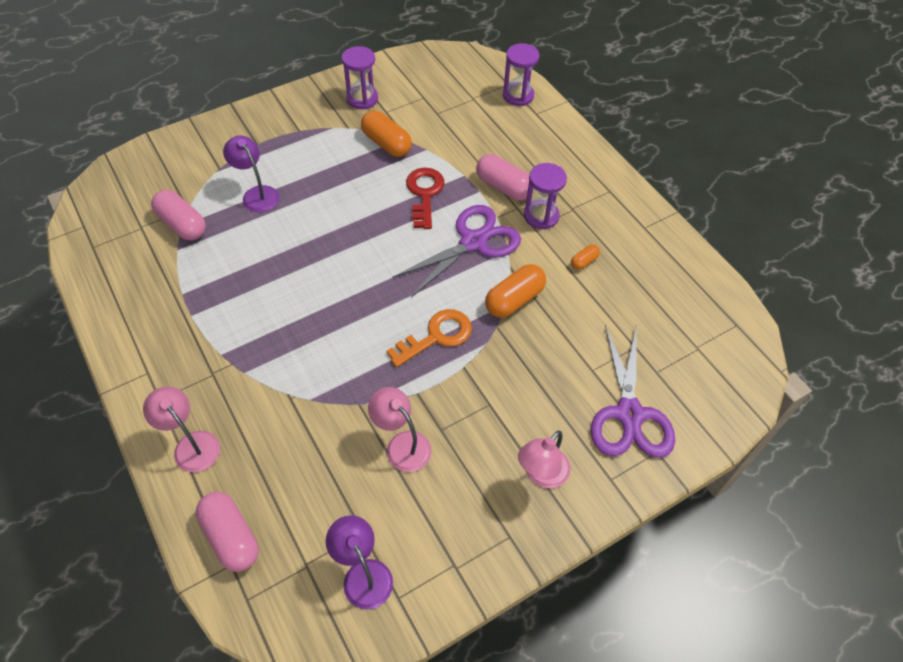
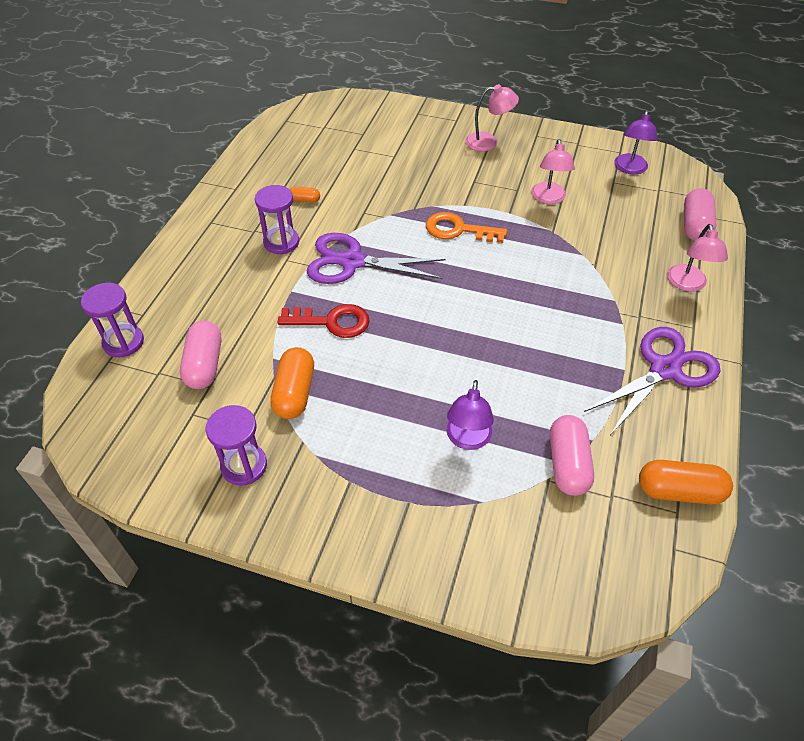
camera: 130 degrees left, 5 degrees down
red key [406,168,445,229] -> red key turned 135 degrees counterclockwise [277,304,370,338]
pink capsule [476,154,534,201] -> pink capsule moved to [180,321,222,389]
orange capsule [485,264,546,318] -> orange capsule moved to [639,460,733,505]
purple scissors [591,324,675,458] -> purple scissors moved to [584,327,720,434]

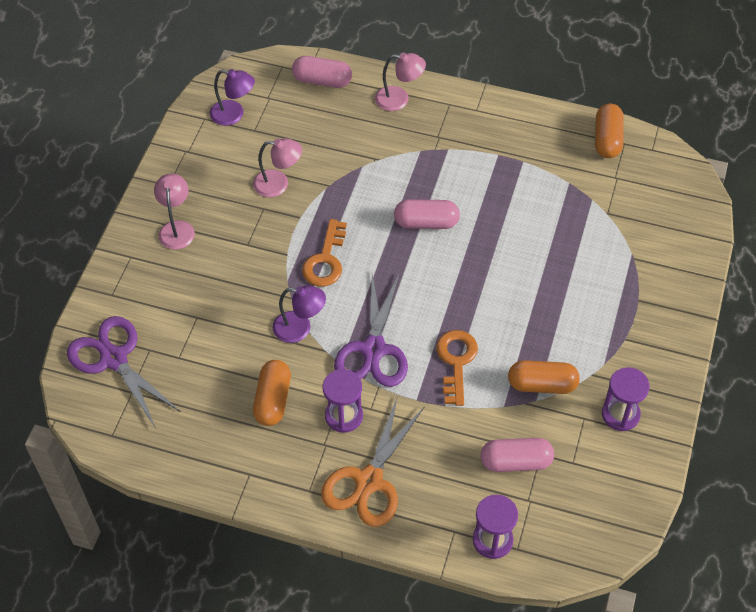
camera: 90 degrees left, 5 degrees up
red key [277,304,370,338] -> orange key [436,330,478,406]
orange capsule [290,187,320,202] -> orange capsule [253,360,291,426], size x1.99
purple lamp [447,380,494,450] -> purple lamp moved to [273,285,326,343]
pink capsule [550,415,594,496] -> pink capsule moved to [394,199,460,229]
purple scissors [584,327,720,434] -> purple scissors moved to [67,316,181,428]
none -> orange scissors [321,398,425,527]

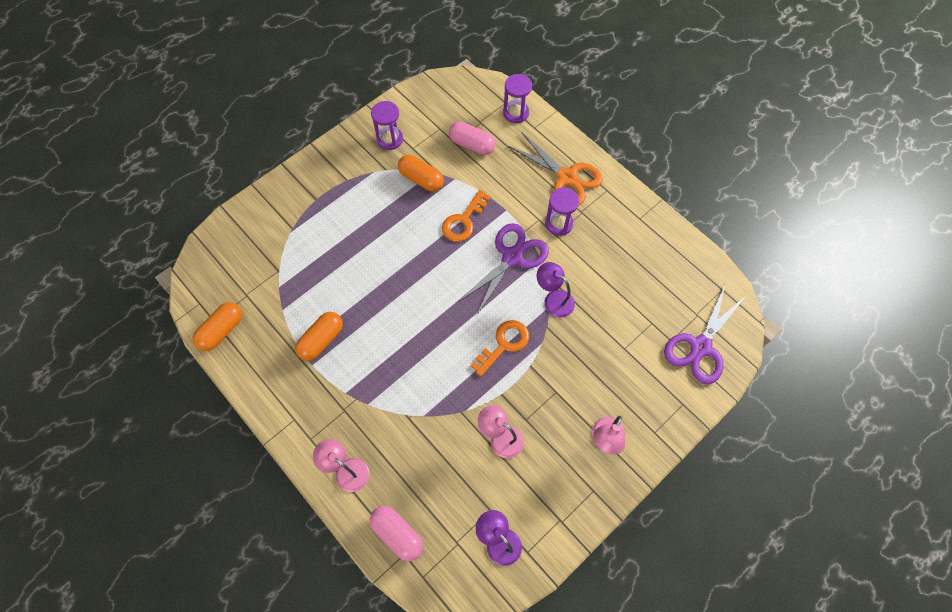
camera: 150 degrees left, 10 degrees up
purple scissors [67,316,181,428] -> purple scissors turned 45 degrees clockwise [664,285,746,384]
orange capsule [253,360,291,426] -> orange capsule moved to [295,312,343,361]
orange scissors [321,398,425,527] -> orange scissors turned 75 degrees clockwise [508,133,603,206]
pink capsule [394,199,460,229] -> none

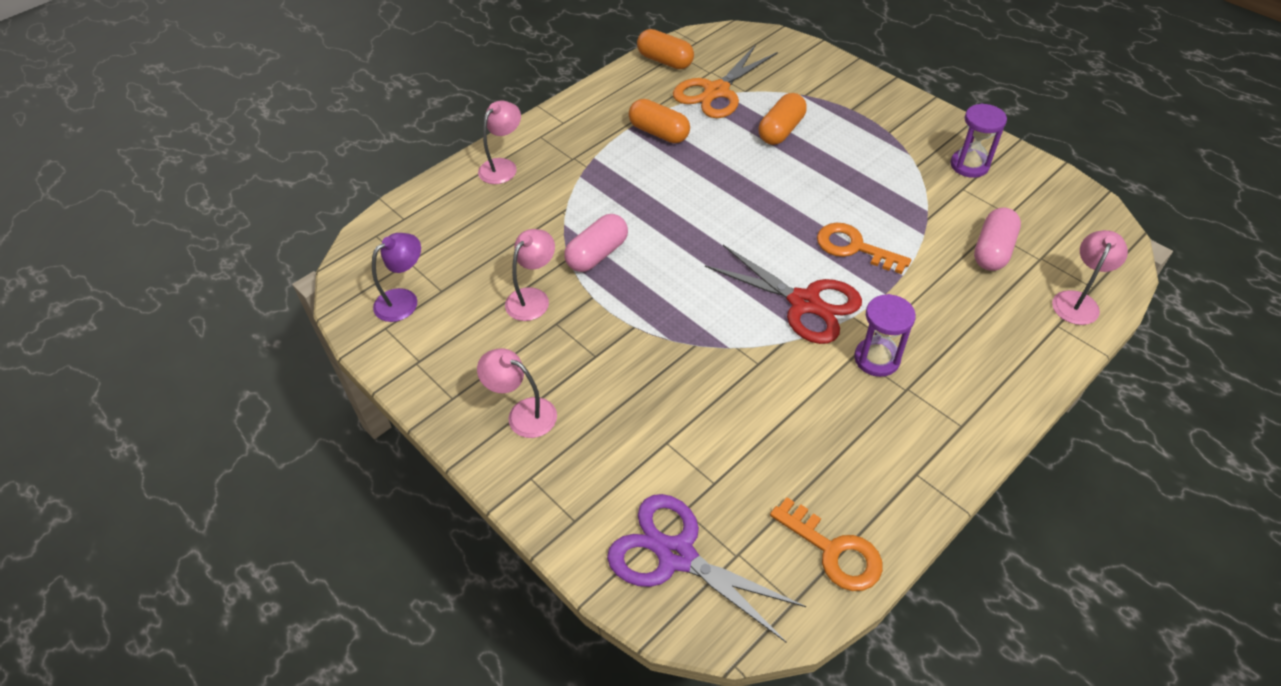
camera: 90 degrees right, 15 degrees down
pink capsule [370,506,423,561] -> pink capsule moved to [564,214,628,272]
orange capsule [398,155,444,191] -> orange capsule moved to [759,93,807,145]
purple scissors [458,223,549,315] -> red scissors [705,245,862,344]
orange key [470,320,529,377] -> orange key moved to [770,497,883,591]
purple hourglass [503,74,532,123] -> pink lamp [1052,230,1128,325]
orange scissors [508,133,603,206] -> orange scissors moved to [673,45,778,118]
purple lamp [537,262,575,318] -> none

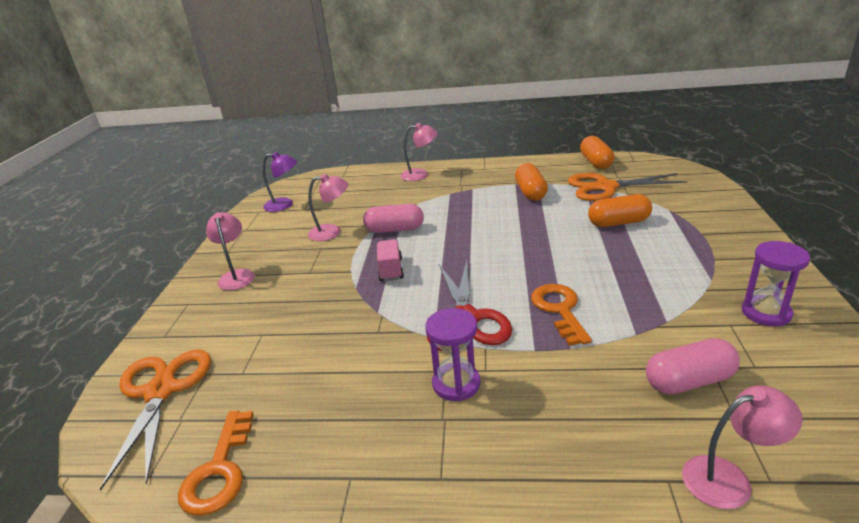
camera: 50 degrees right, 20 degrees down
purple scissors [607,494,807,642] -> orange scissors [100,349,211,491]
none -> pink truck [377,239,404,281]

